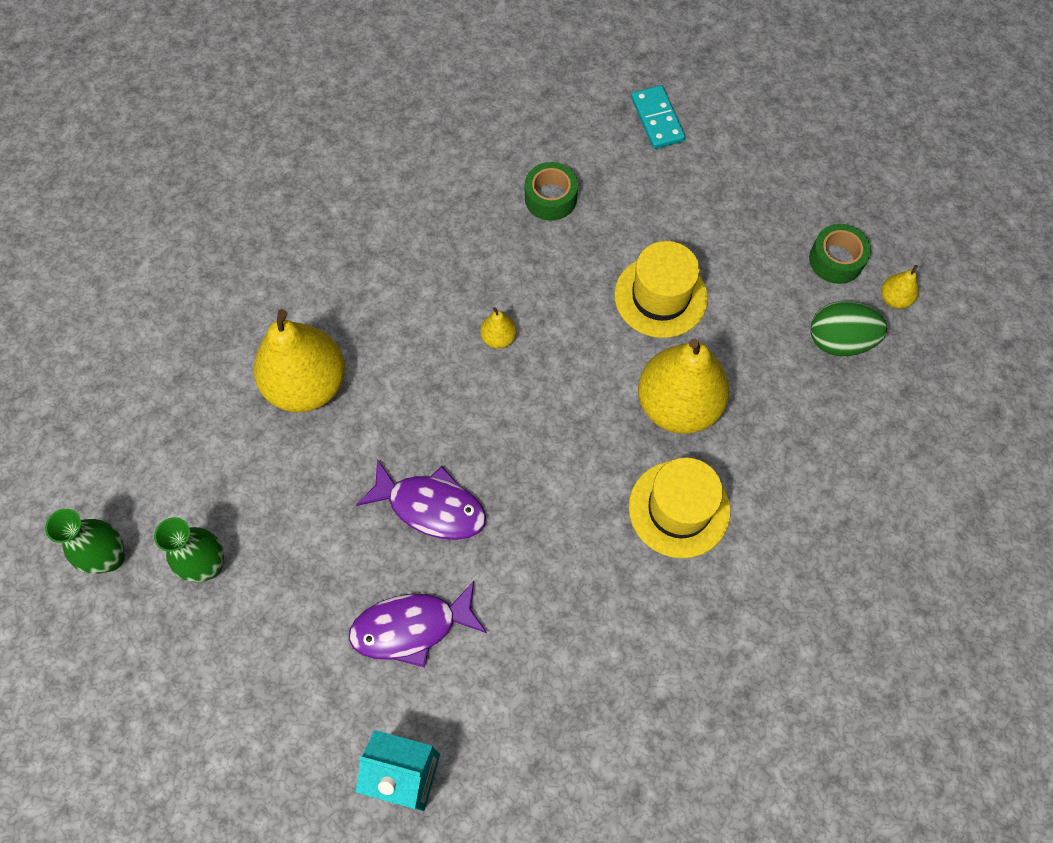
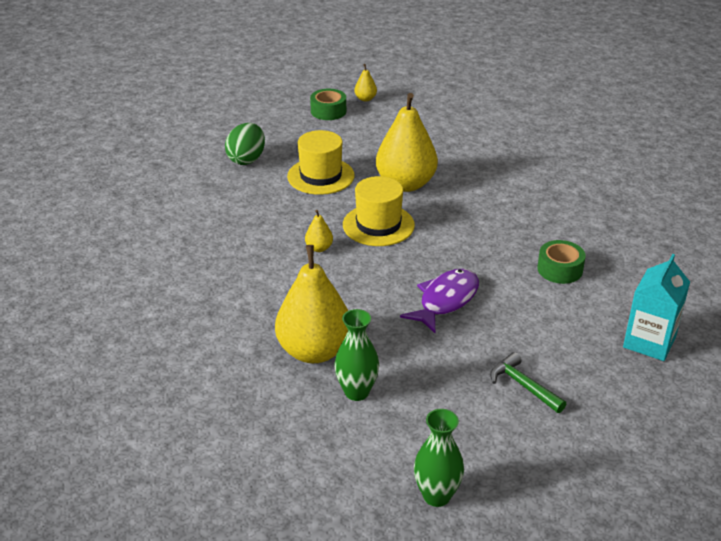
camera: 75 degrees left, 30 degrees down
green vase [154,517,224,582] -> green vase moved to [334,309,379,401]
purple fish [349,581,487,667] -> none
green tape [525,162,578,221] -> green tape moved to [537,240,586,284]
yellow hat [629,458,730,558] -> yellow hat moved to [343,176,415,246]
turquoise domino [631,85,685,149] -> none
green egg [810,301,887,356] -> green egg moved to [225,123,265,165]
none -> green hammer [490,352,566,413]

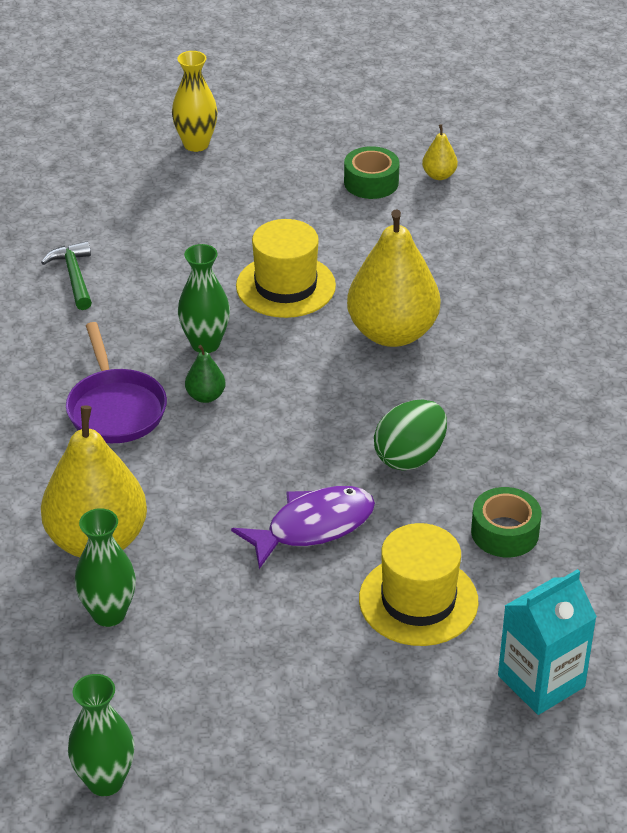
camera: 25 degrees right, 5 degrees up
green egg [225,123,265,165] -> green egg moved to [374,400,447,471]
yellow pear [305,210,333,252] -> green pear [185,345,226,403]
yellow hat [343,176,415,246] -> yellow hat moved to [359,523,479,646]
green hammer [490,352,566,413] -> green hammer moved to [41,241,92,310]
none -> purple pan [66,322,167,443]
none -> yellow vase [172,51,218,152]
none -> green vase [178,244,230,353]

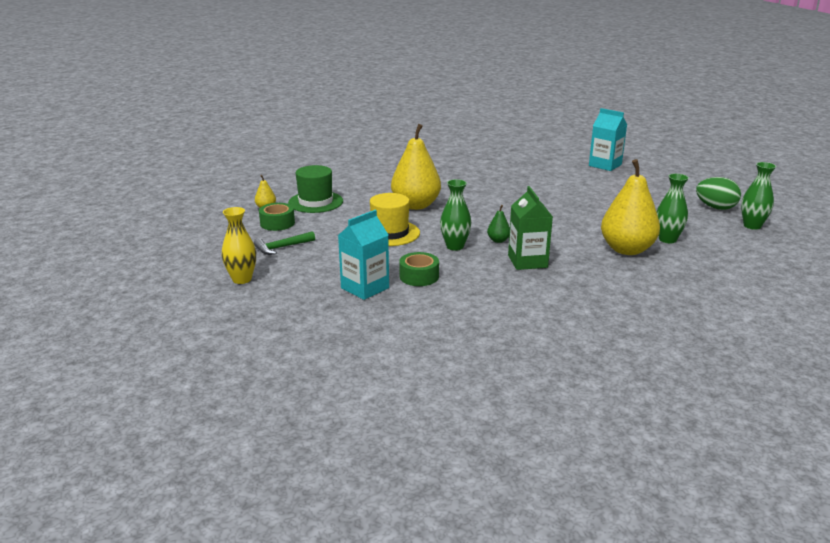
camera: 105 degrees left, 15 degrees down
green hammer [41,241,92,310] -> green hammer moved to [254,231,315,255]
purple pan [66,322,167,443] -> green carton [508,186,553,270]
purple fish [231,486,375,569] -> none
yellow hat [359,523,479,646] -> none
green egg [374,400,447,471] -> green egg moved to [696,177,741,210]
green tape [471,487,542,557] -> green tape moved to [399,252,439,286]
none -> green hat [288,165,343,213]
none -> turquoise carton [338,210,389,300]

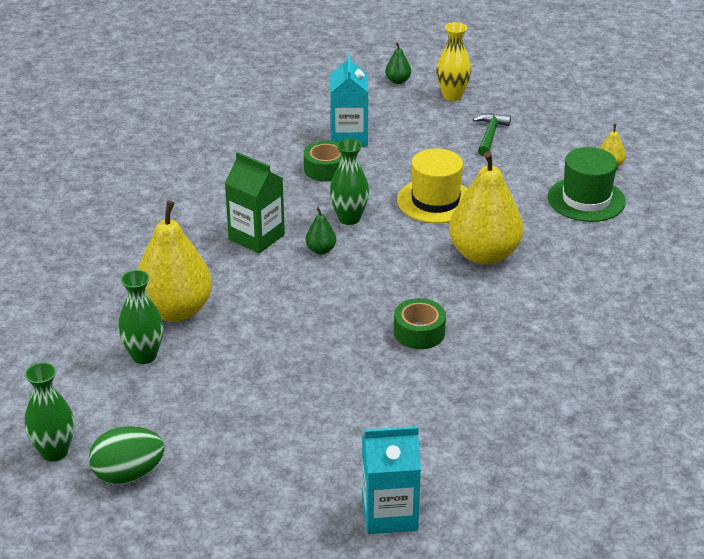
camera: 135 degrees right, 10 degrees up
green tape [259,203,295,231] -> green tape moved to [394,298,446,349]
none -> green pear [385,42,411,84]

